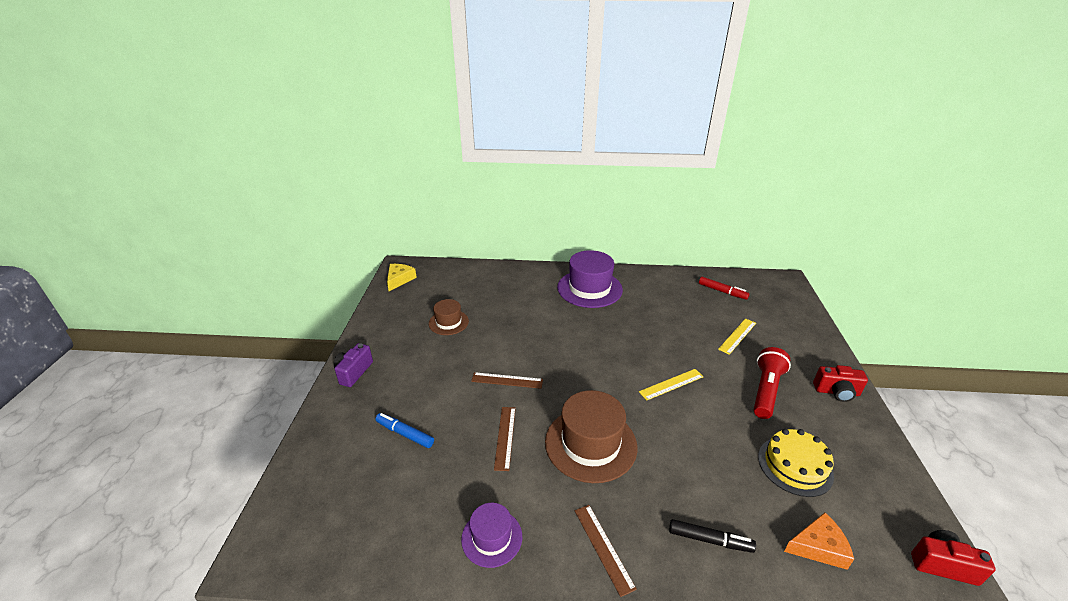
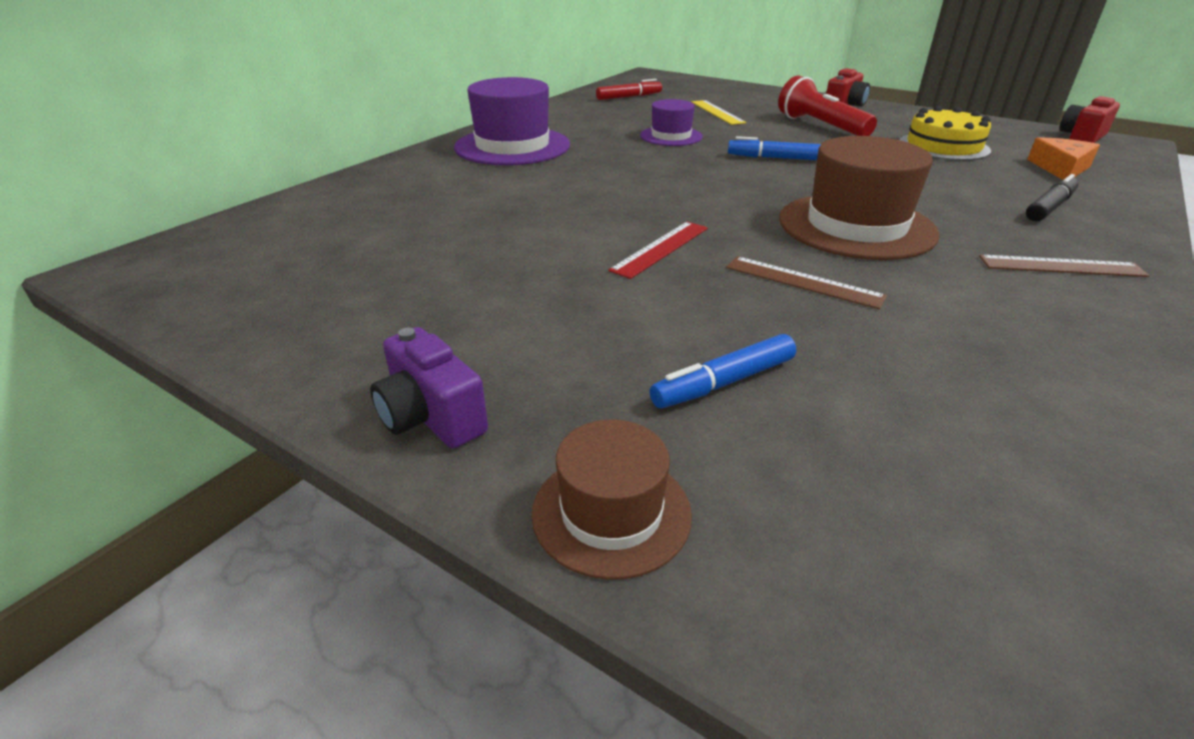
camera: 60 degrees left, 0 degrees up
yellow cheese [387,264,417,291] -> none
brown hat [429,299,469,335] -> brown hat moved to [532,420,692,580]
purple hat [461,503,522,568] -> purple hat moved to [640,99,703,146]
brown ruler [471,372,543,389] -> red ruler [608,221,708,279]
yellow ruler [639,369,704,401] -> blue marker [728,136,821,160]

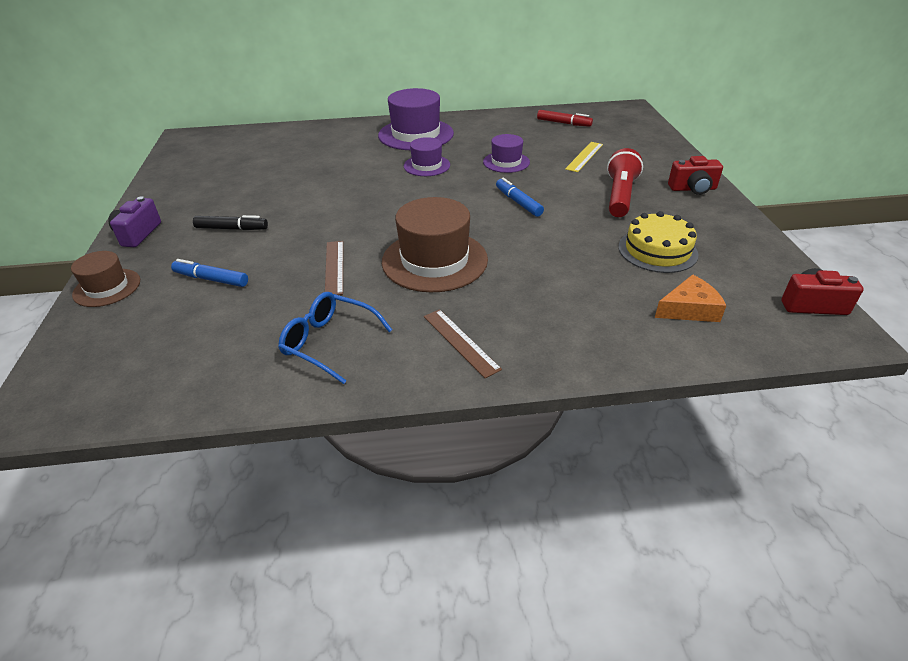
camera: 50 degrees right, 5 degrees up
red ruler [608,221,708,279] -> none
black marker [1026,174,1079,222] -> black marker moved to [193,215,268,230]
none -> blue glasses [278,292,392,384]
none -> purple hat [404,137,450,176]

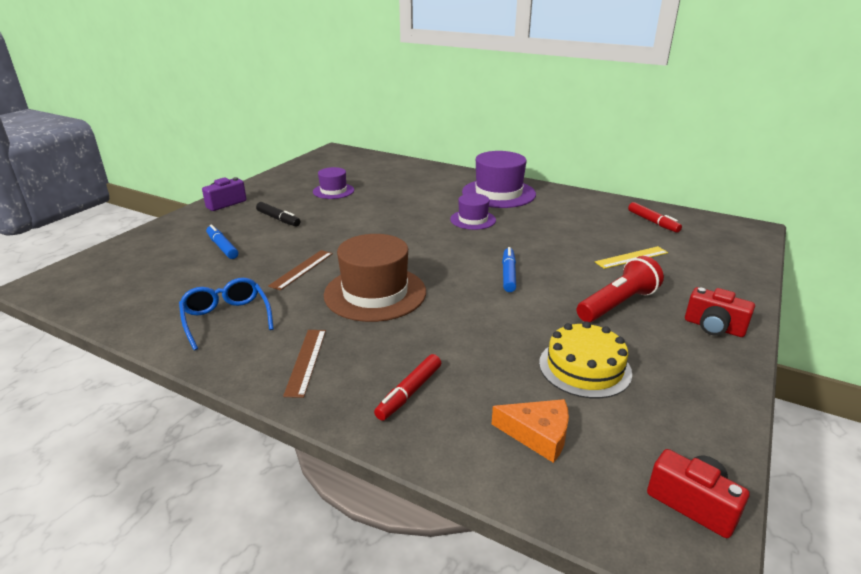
camera: 35 degrees right, 10 degrees down
brown hat [71,251,140,307] -> none
purple hat [483,134,530,173] -> purple hat moved to [313,167,354,199]
none -> red marker [374,354,441,421]

